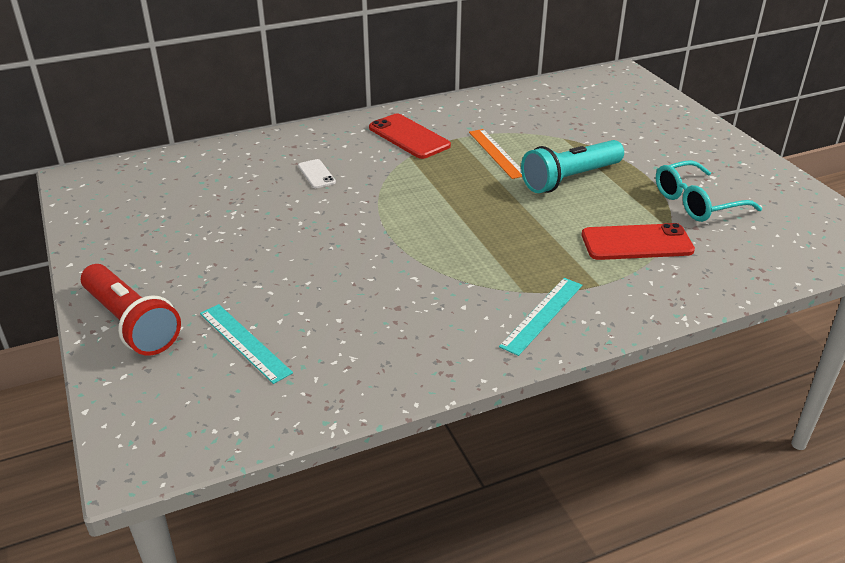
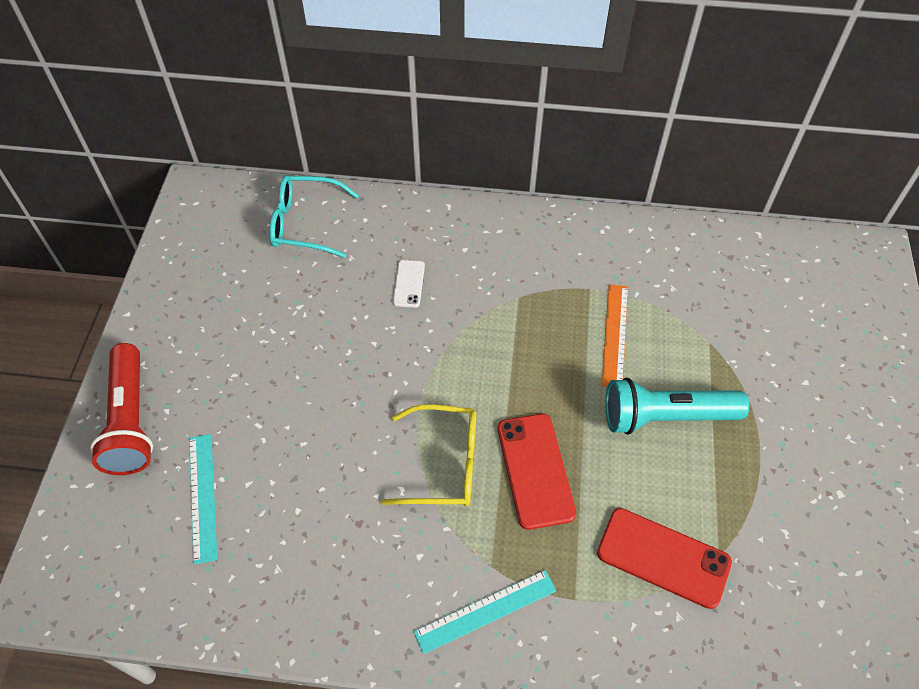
camera: 30 degrees right, 20 degrees up
red phone [369,114,451,159] -> red phone moved to [498,414,576,530]
turquoise glasses [656,160,762,222] -> turquoise glasses moved to [269,175,359,258]
none -> yellow glasses [381,404,476,506]

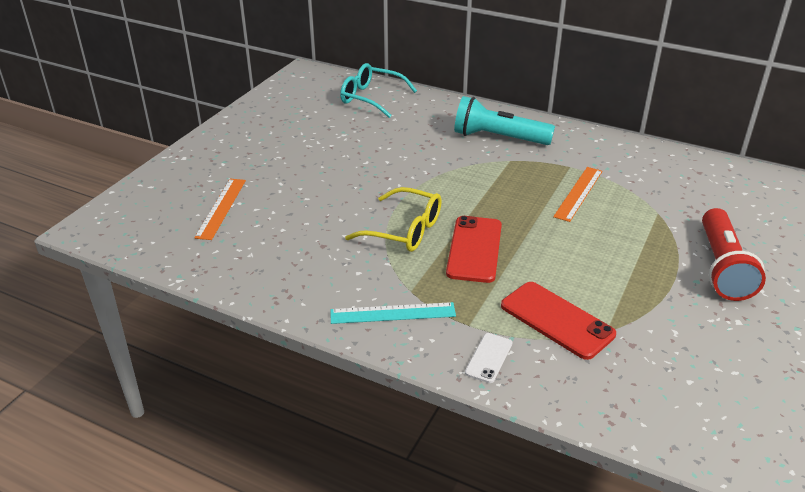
camera: 20 degrees right, 20 degrees down
red flashlight [90,343,153,475] -> red flashlight moved to [702,208,766,301]
turquoise ruler [189,434,217,564] -> orange ruler [194,179,246,240]
white phone [393,260,425,308] -> white phone moved to [465,333,512,383]
turquoise flashlight [605,378,749,435] -> turquoise flashlight moved to [454,96,555,145]

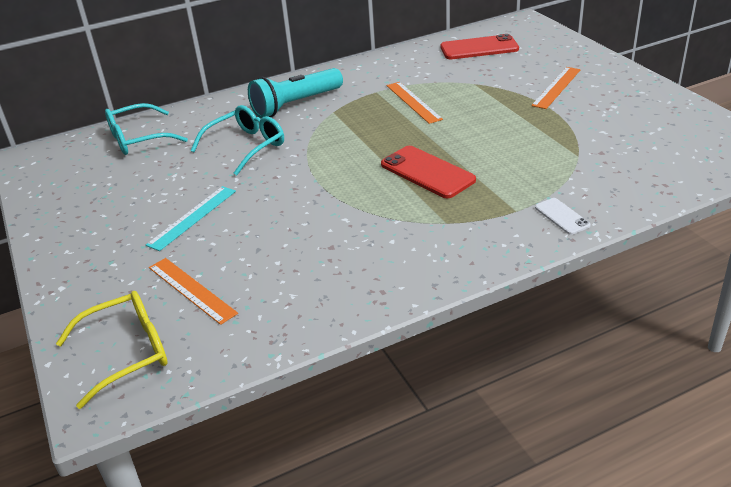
camera: 50 degrees left, 0 degrees up
turquoise ruler [330,302,456,324] -> turquoise ruler moved to [146,186,236,251]
yellow glasses [345,187,442,252] -> yellow glasses moved to [56,291,168,409]
red phone [501,282,616,360] -> red phone moved to [440,34,519,59]
red flashlight [702,208,766,301] -> orange ruler [531,67,581,109]
none -> turquoise glasses [190,105,284,175]

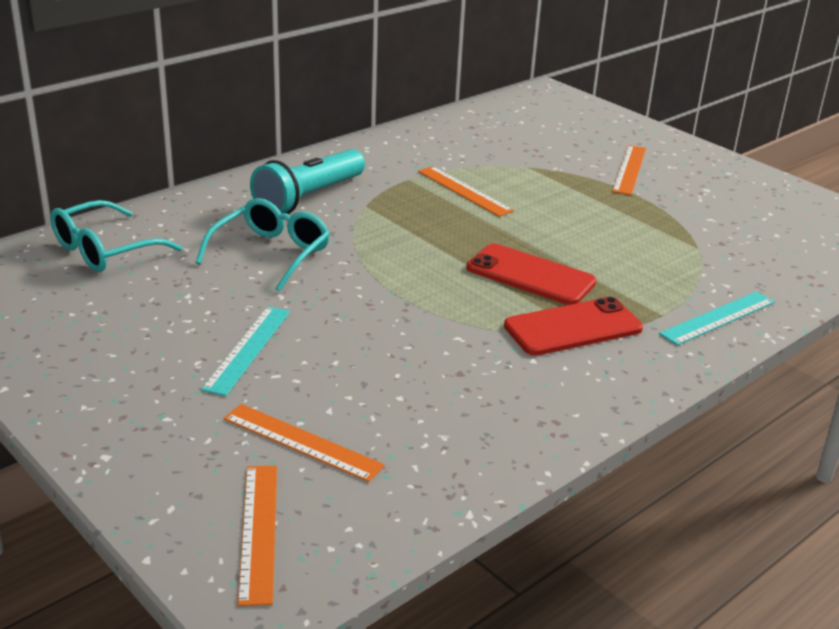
camera: 20 degrees left, 5 degrees down
yellow glasses [56,291,168,409] -> orange ruler [238,466,277,606]
red phone [440,34,519,59] -> red phone moved to [504,297,643,356]
white phone [535,198,591,235] -> turquoise ruler [659,291,775,345]

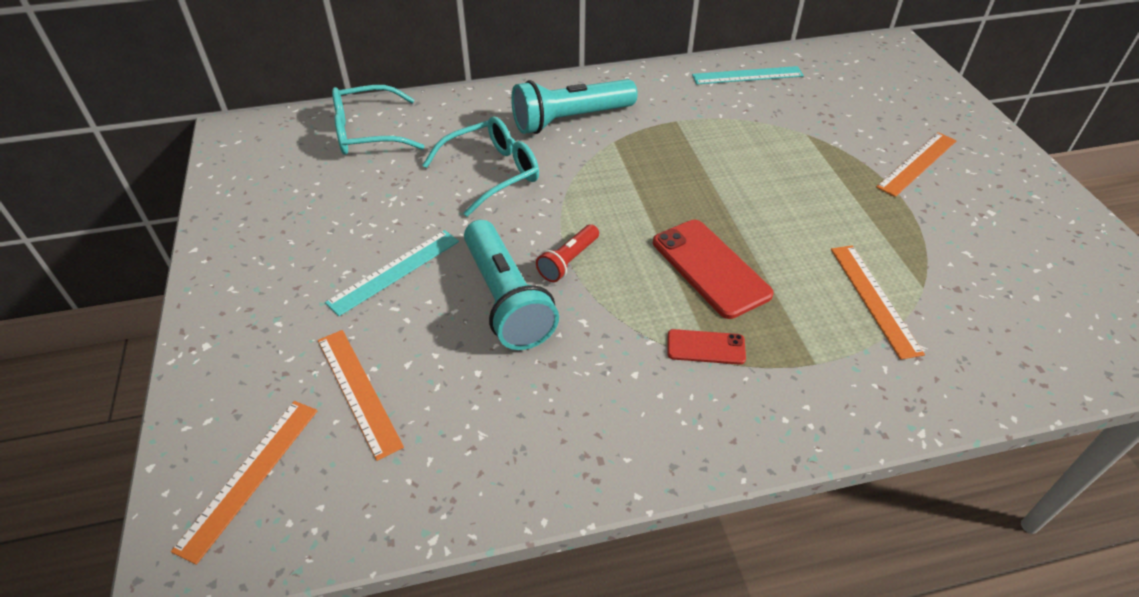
camera: 30 degrees right, 15 degrees up
orange ruler [418,166,514,217] -> orange ruler moved to [831,245,925,360]
red phone [504,297,643,356] -> red phone [667,329,746,365], size x0.54
turquoise ruler [659,291,775,345] -> turquoise ruler moved to [692,66,804,84]
none -> turquoise flashlight [464,220,559,350]
none -> red flashlight [536,224,599,282]

